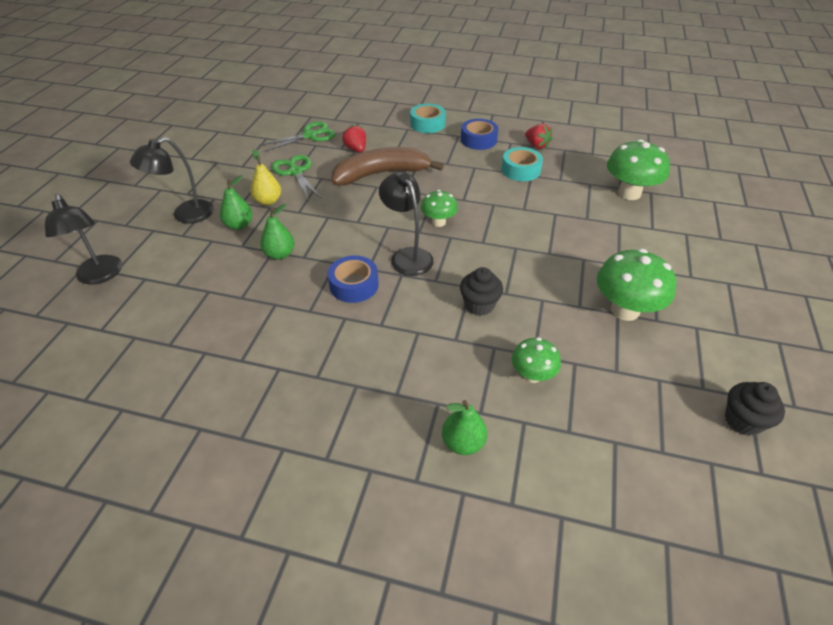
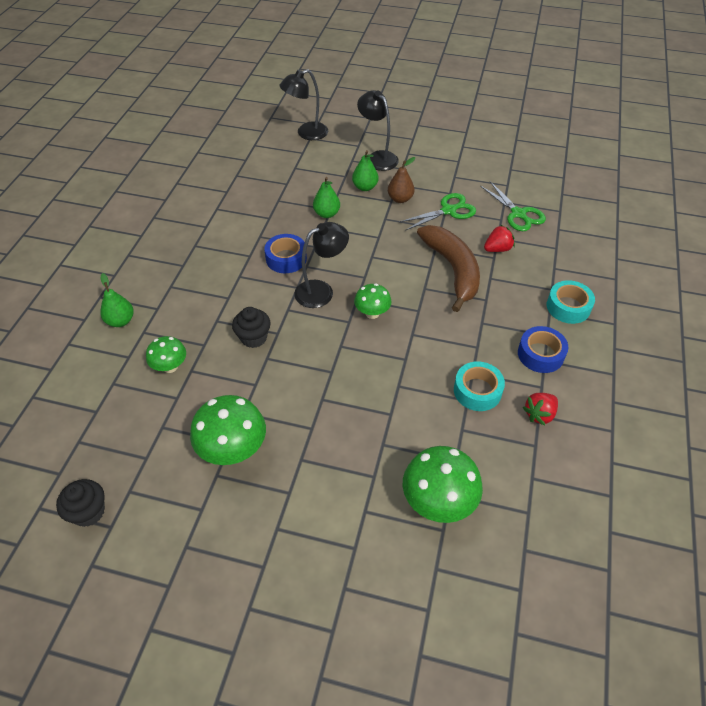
camera: 90 degrees right, 5 degrees up
yellow pear [250,149,281,205] -> brown pear [388,157,415,203]

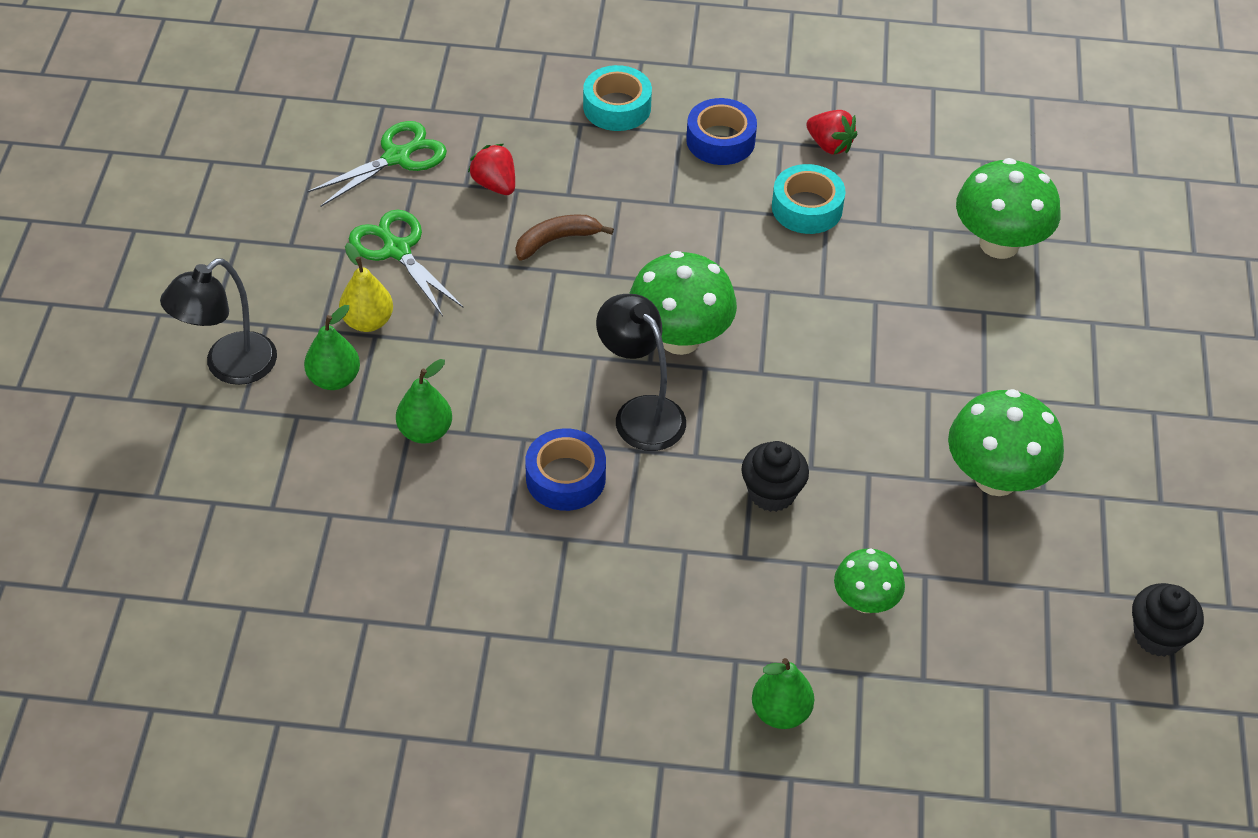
camera: 100 degrees left, 0 degrees up
black lamp [279,69,328,140] -> none
green mushroom [354,283,392,319] -> green mushroom [629,251,737,355], size x1.69
brown pear [388,157,415,203] -> yellow pear [339,243,393,332]
brown banana [417,225,480,312] -> brown banana [516,214,614,261], size x0.50

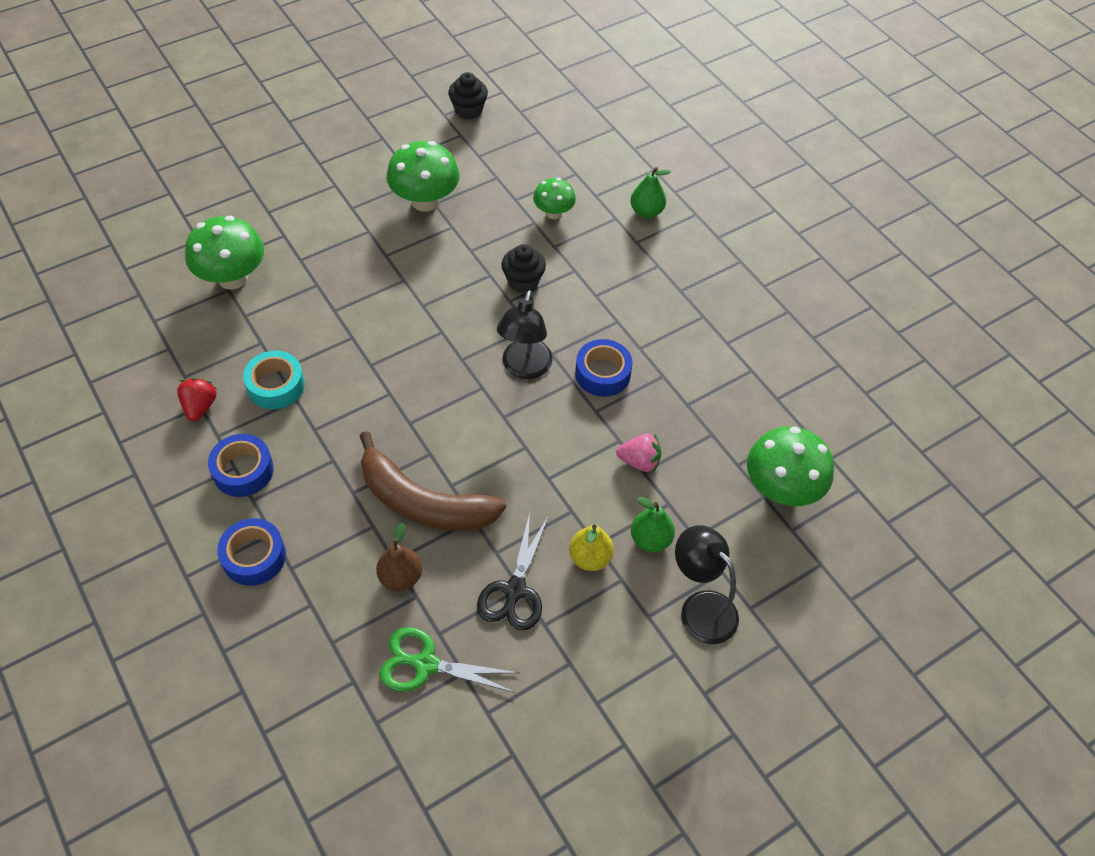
camera: 130 degrees left, 5 degrees up
black lamp [160,258,277,385] -> black lamp turned 135 degrees counterclockwise [675,525,739,644]
green scissors [349,210,463,316] -> black scissors [477,513,549,631]
green pear [396,359,452,444] -> pink strawberry [616,434,661,472]
red strawberry [468,144,515,195] -> brown pear [376,523,422,591]
brown banana [516,214,614,261] -> brown banana [360,431,506,531], size x1.98
turquoise tape [583,65,652,131] -> blue tape [217,518,286,586]
green mushroom [629,251,737,355] -> green mushroom moved to [747,426,834,506]

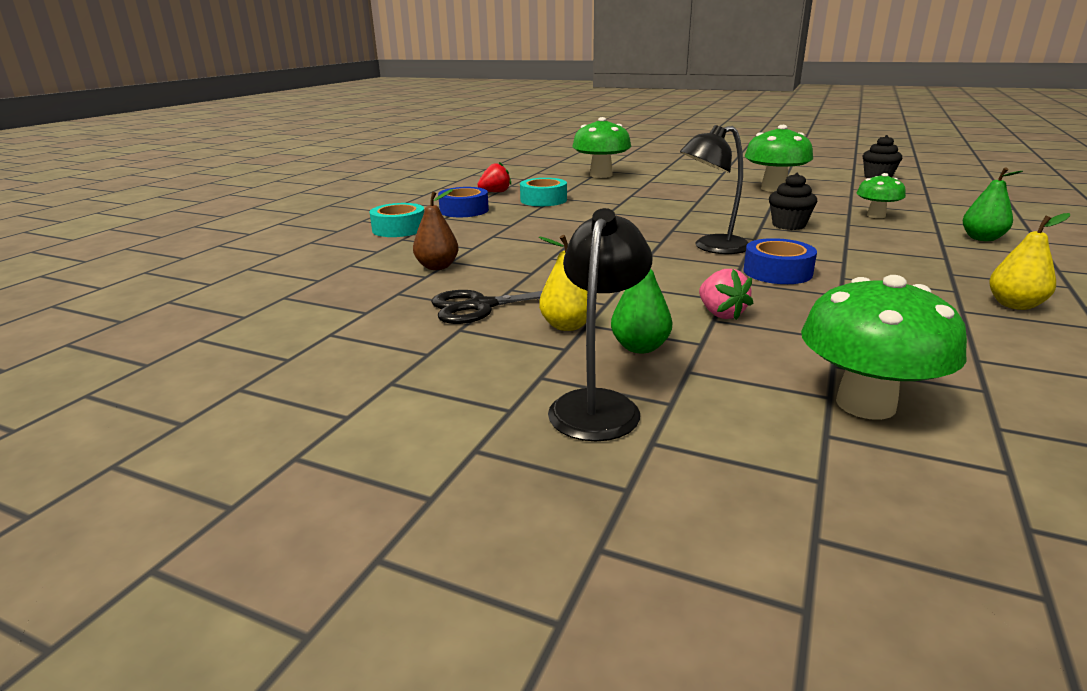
camera: 60 degrees right, 30 degrees down
blue tape [217,518,286,586] -> turquoise tape [369,203,424,237]
brown banana [360,431,506,531] -> none
green scissors [379,627,519,693] -> none
none -> yellow pear [989,213,1070,310]

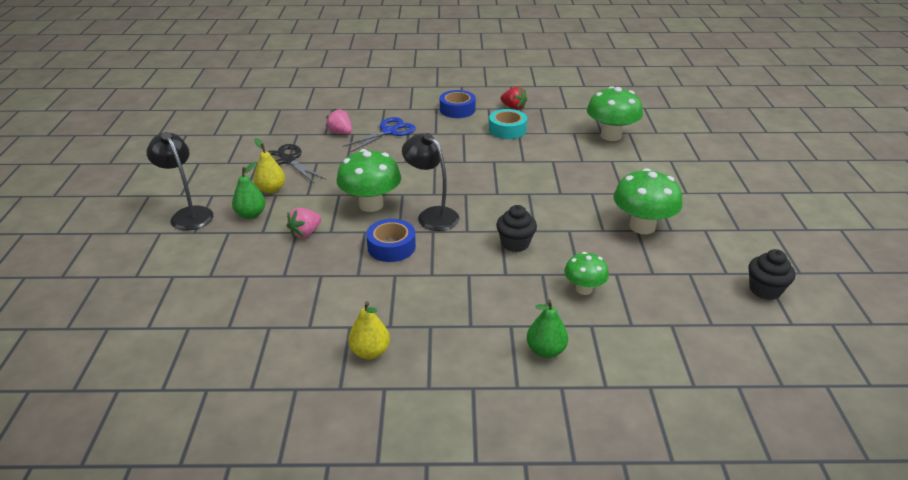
camera: 65 degrees right, 10 degrees up
turquoise tape [369,203,424,237] -> none
brown pear [413,189,459,270] -> pink strawberry [326,108,352,134]
black lamp [548,208,653,441] -> black lamp turned 120 degrees counterclockwise [146,132,213,230]
green mushroom [801,275,967,420] -> green mushroom moved to [337,149,401,212]
none -> blue scissors [343,117,416,152]

